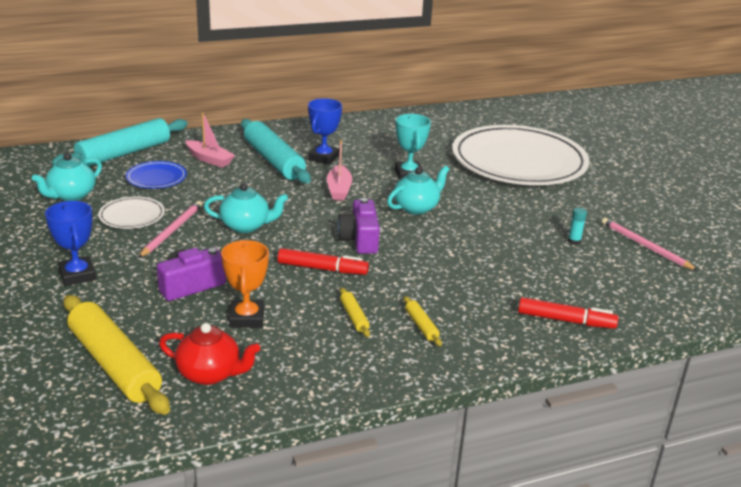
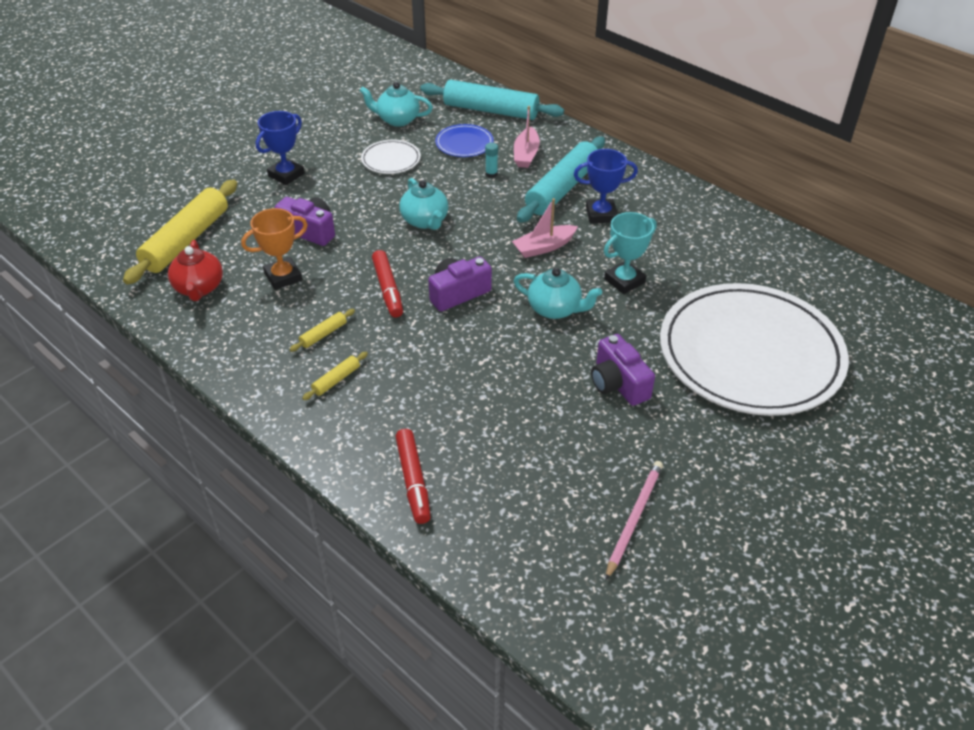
camera: 65 degrees right, 15 degrees up
pink pencil [138,201,202,258] -> none
turquoise glue stick [568,207,587,245] -> turquoise glue stick moved to [485,142,498,178]
none -> purple camera [591,334,655,406]

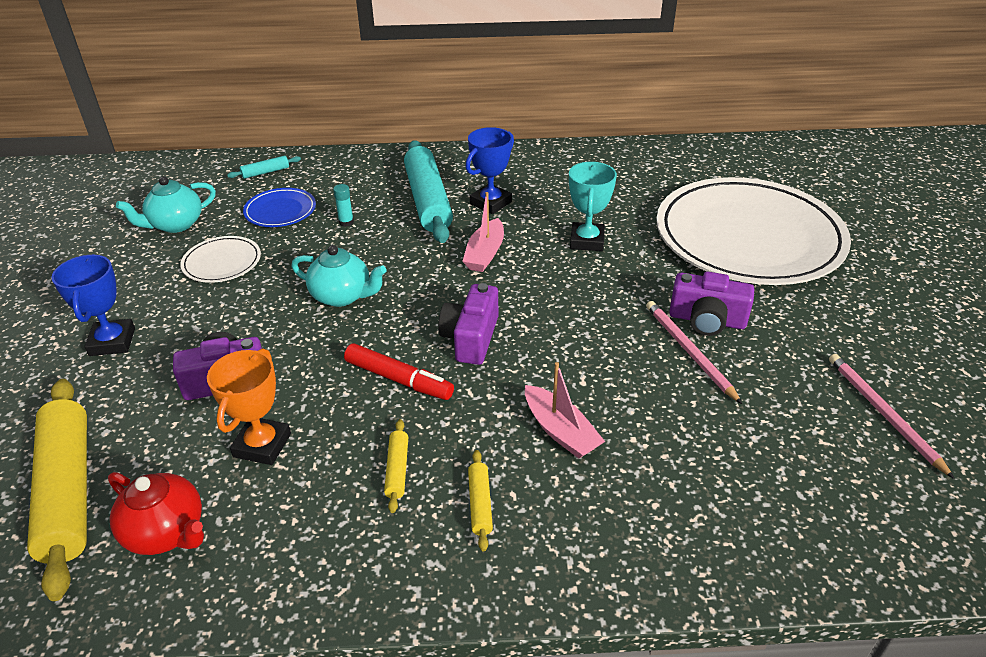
camera: 45 degrees left, 5 degrees down
red marker [395,429,431,524] -> none
turquoise rolling pin [420,80,564,120] -> turquoise rolling pin [227,156,301,179], size x0.42
pink boat [514,106,540,168] -> pink boat moved to [525,362,605,458]
turquoise teapot [514,268,602,319] -> none
none -> pink pencil [646,301,742,404]

